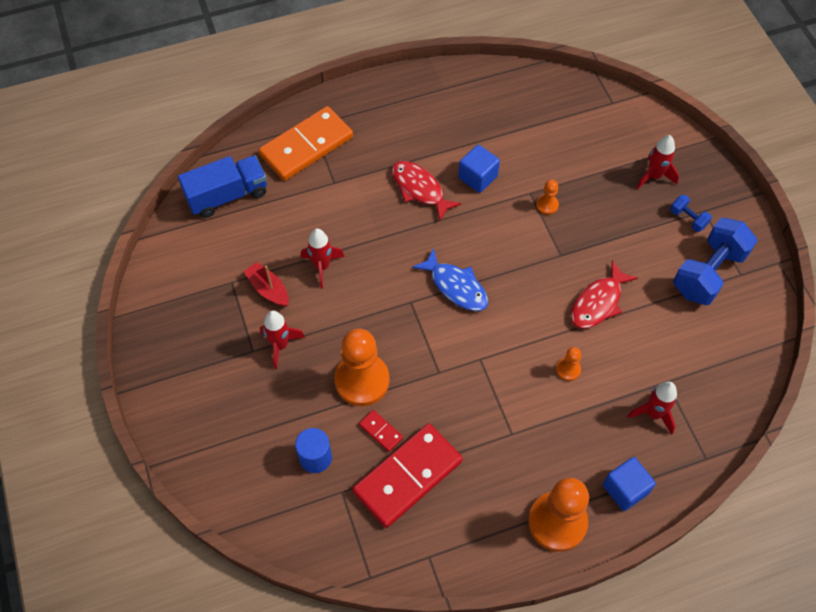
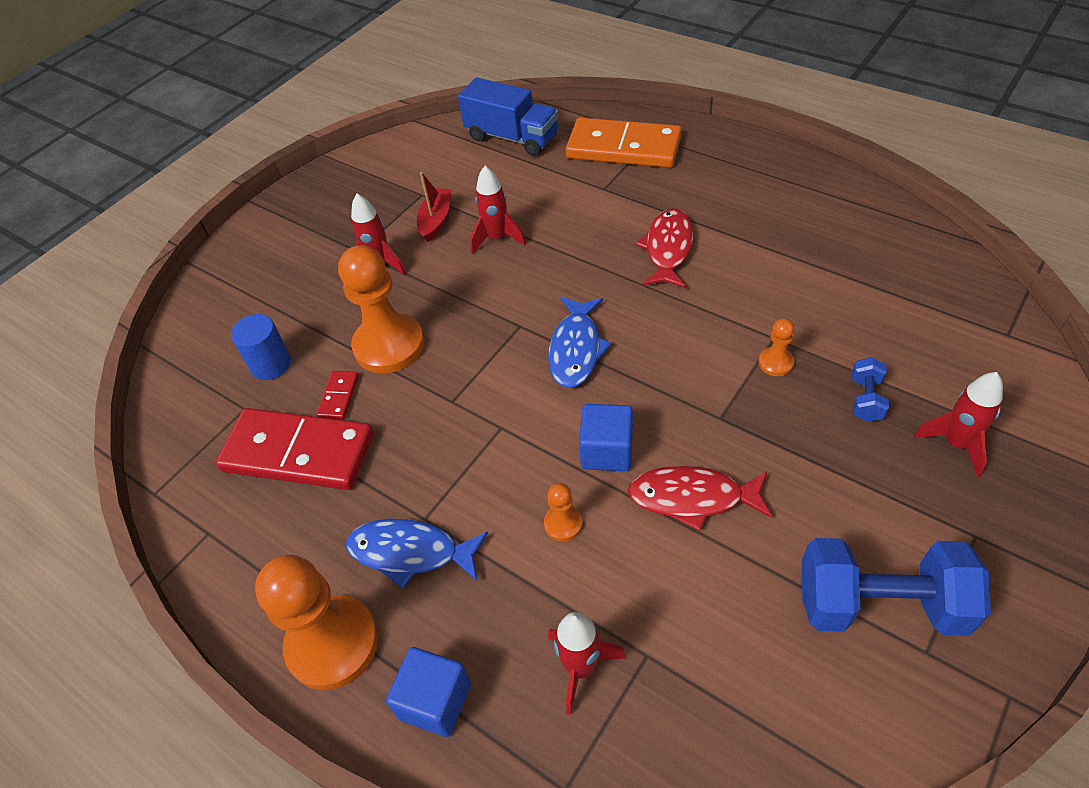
camera: 60 degrees right, 10 degrees down
blue cube [458,145,500,193] -> blue cube moved to [579,404,633,471]
blue dumbbell [670,195,712,232] -> blue dumbbell moved to [852,357,889,422]
none -> blue fish [346,518,488,588]

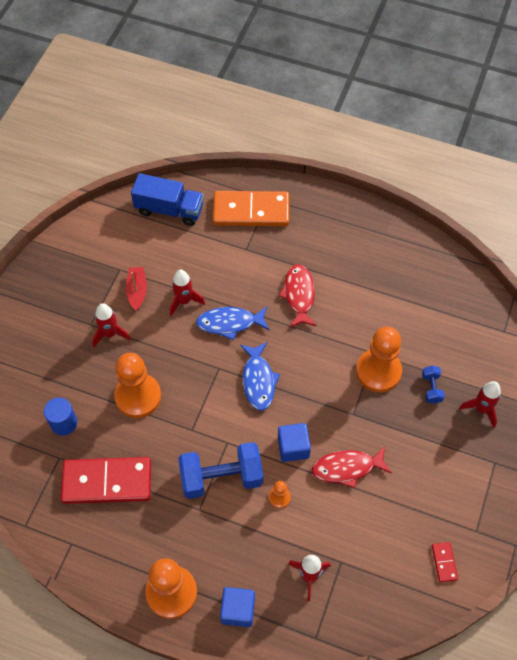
camera: 20 degrees left, 10 degrees up
red domino [316,371,359,420] -> red domino moved to [432,542,458,583]
blue fish [346,518,488,588] -> blue fish moved to [196,306,269,340]
orange pawn [758,318,795,376] -> orange pawn [356,327,402,392], size x2.23
blue dumbbell [801,538,991,636] -> blue dumbbell moved to [178,442,263,499]

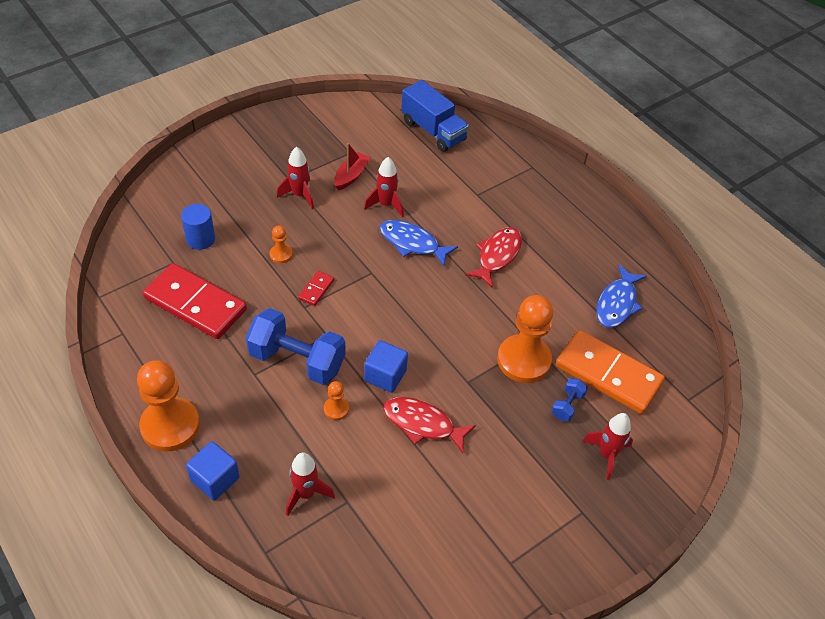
camera: 30 degrees right, 10 degrees down
orange pawn [114,353,161,418] -> orange pawn [270,225,292,263], size x0.45
orange domino [213,191,289,226] -> orange domino moved to [556,330,665,414]
blue fish [240,342,280,411] -> blue fish moved to [596,264,647,328]
red domino [432,542,458,583] -> red domino moved to [298,271,334,306]

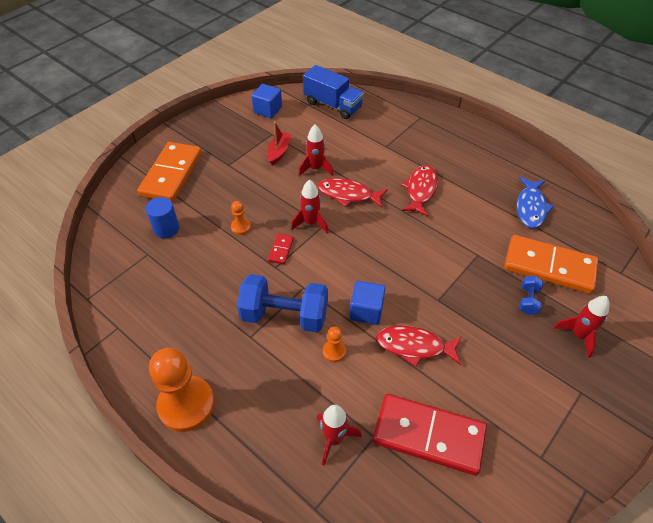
camera: 10 degrees left, 0 degrees up
red domino [143,263,247,339] -> red domino moved to [373,394,487,475]
blue cube [186,441,239,500] -> blue cube moved to [251,84,282,118]
red rocket [277,147,314,209] -> red rocket moved to [291,180,328,234]
blue fish [380,220,458,266] -> red fish [318,178,388,208]
orange pawn [497,295,553,383] -> none
none -> orange domino [137,142,202,202]

